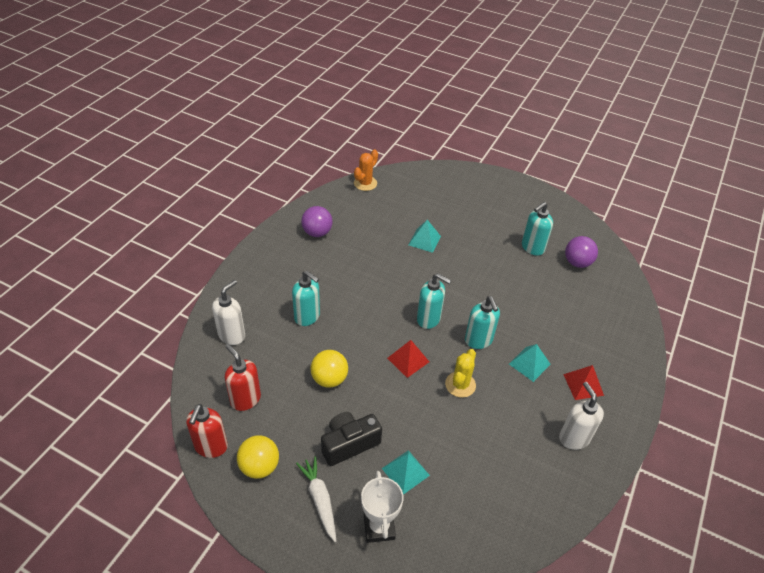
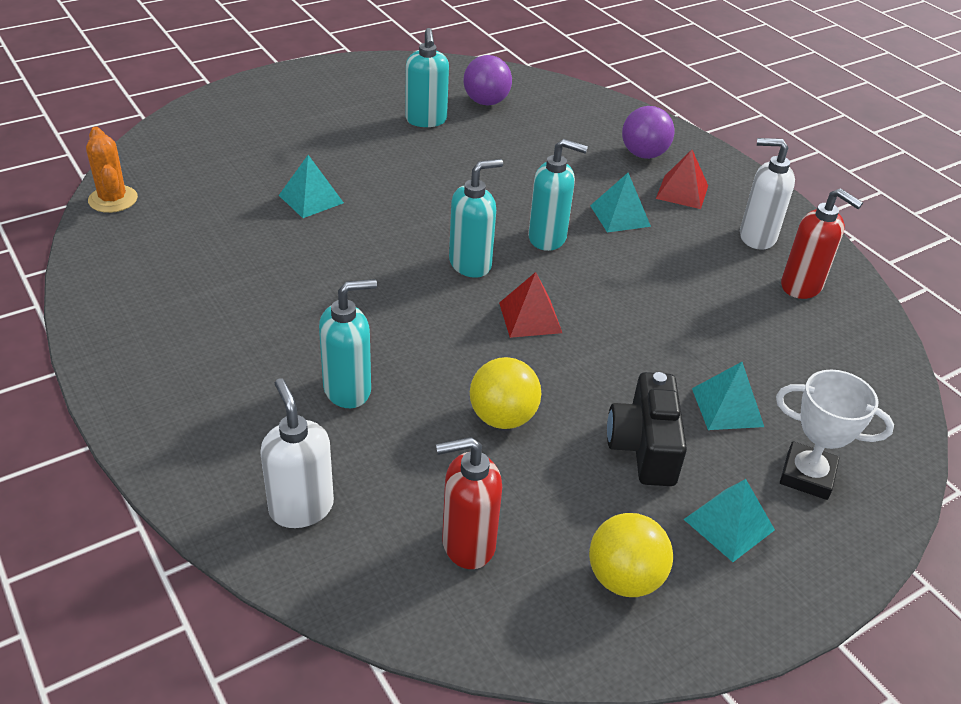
camera: 60 degrees left, 5 degrees down
red soap dispenser [186,404,228,458] -> red soap dispenser moved to [781,188,863,299]
white carrot [296,456,336,542] -> turquoise pyramid [683,479,775,562]
purple ball [301,206,333,237] -> purple ball moved to [622,106,674,159]
yellow cactus [445,349,476,398] -> none

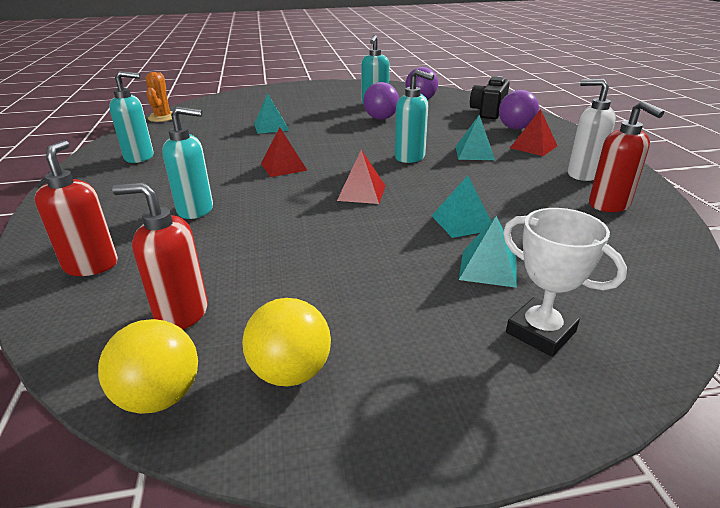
camera: 25 degrees right, 10 degrees down
white soap dispenser [260,378,334,528] -> red soap dispenser [35,140,118,276]
turquoise soap dispenser [449,159,503,278] -> turquoise soap dispenser moved to [109,71,154,163]
yellow ball [470,357,541,429] -> yellow ball moved to [98,319,198,414]
black camera [607,372,687,486] -> black camera moved to [470,76,510,119]
turquoise pyramid [683,479,775,562] -> turquoise pyramid moved to [432,176,491,238]
none -> red pyramid [261,127,308,177]
none -> purple ball [363,82,399,120]

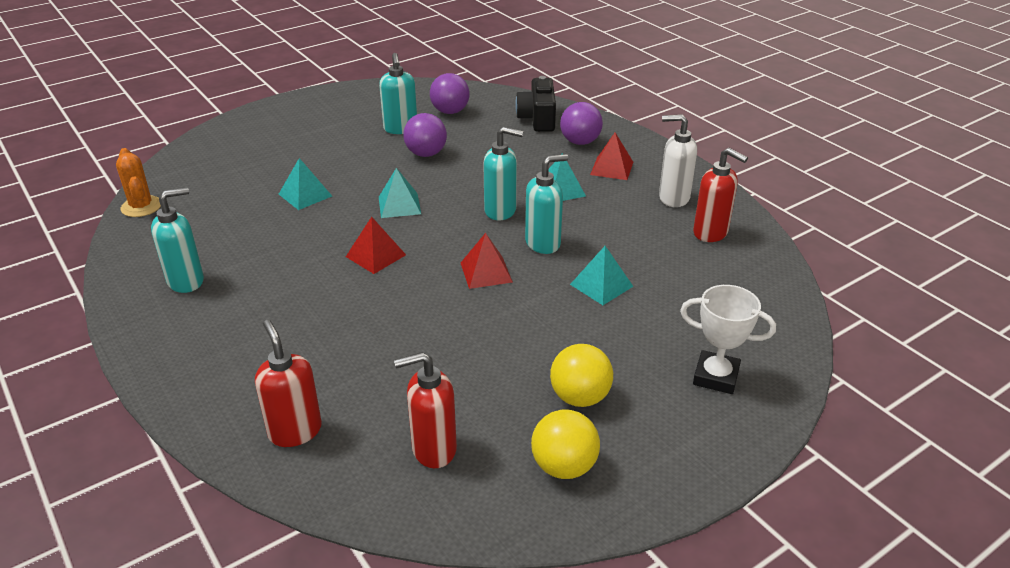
camera: 25 degrees left, 5 degrees up
yellow ball [98,319,198,414] -> yellow ball moved to [550,344,613,407]
turquoise soap dispenser [162,106,213,219] -> turquoise soap dispenser moved to [525,154,568,254]
turquoise pyramid [459,216,517,288] -> turquoise pyramid moved to [379,168,421,218]

